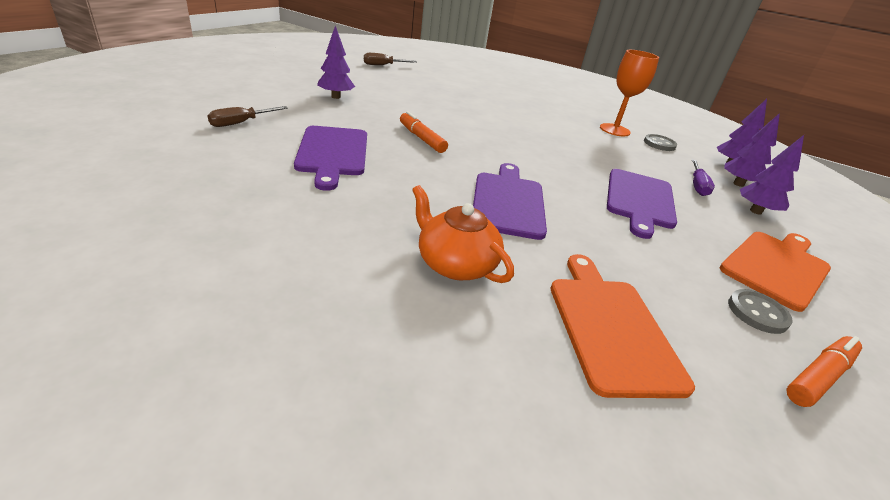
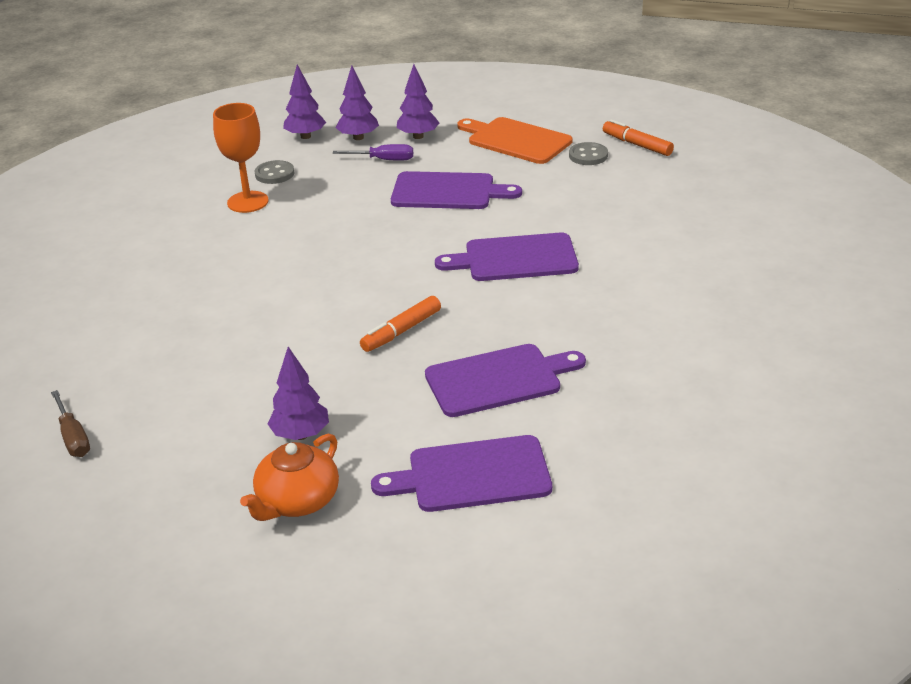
camera: 95 degrees left, 0 degrees up
brown screwdriver [207,106,288,127] -> purple cutting board [371,435,552,512]
orange teapot [412,185,514,283] -> orange teapot moved to [240,434,339,521]
orange cutting board [551,254,695,398] -> none

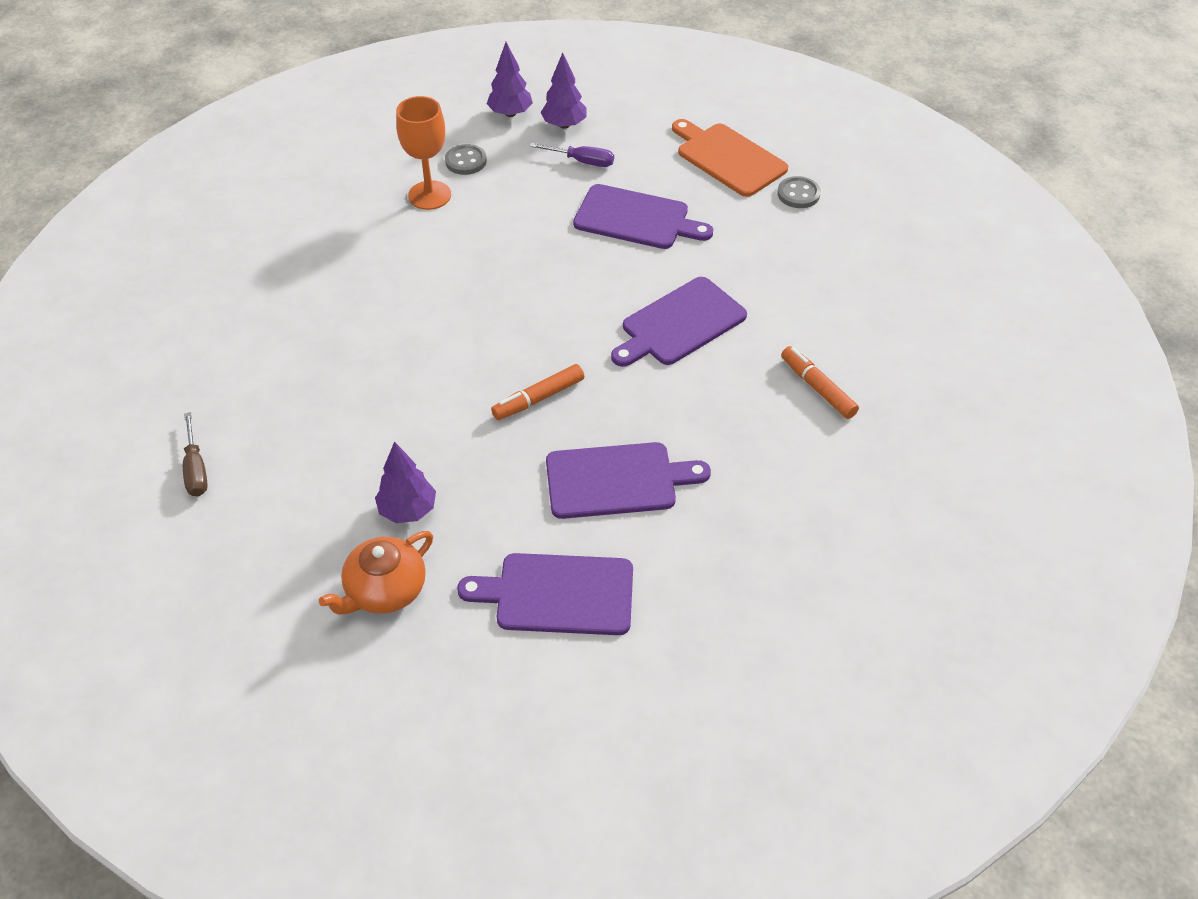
camera: 10 degrees right, 15 degrees up
purple tree [396,64,439,139] -> none
purple cutting board [435,233,579,281] -> purple cutting board turned 45 degrees counterclockwise [611,277,747,367]
orange marker [603,119,674,156] -> orange marker moved to [781,346,859,419]

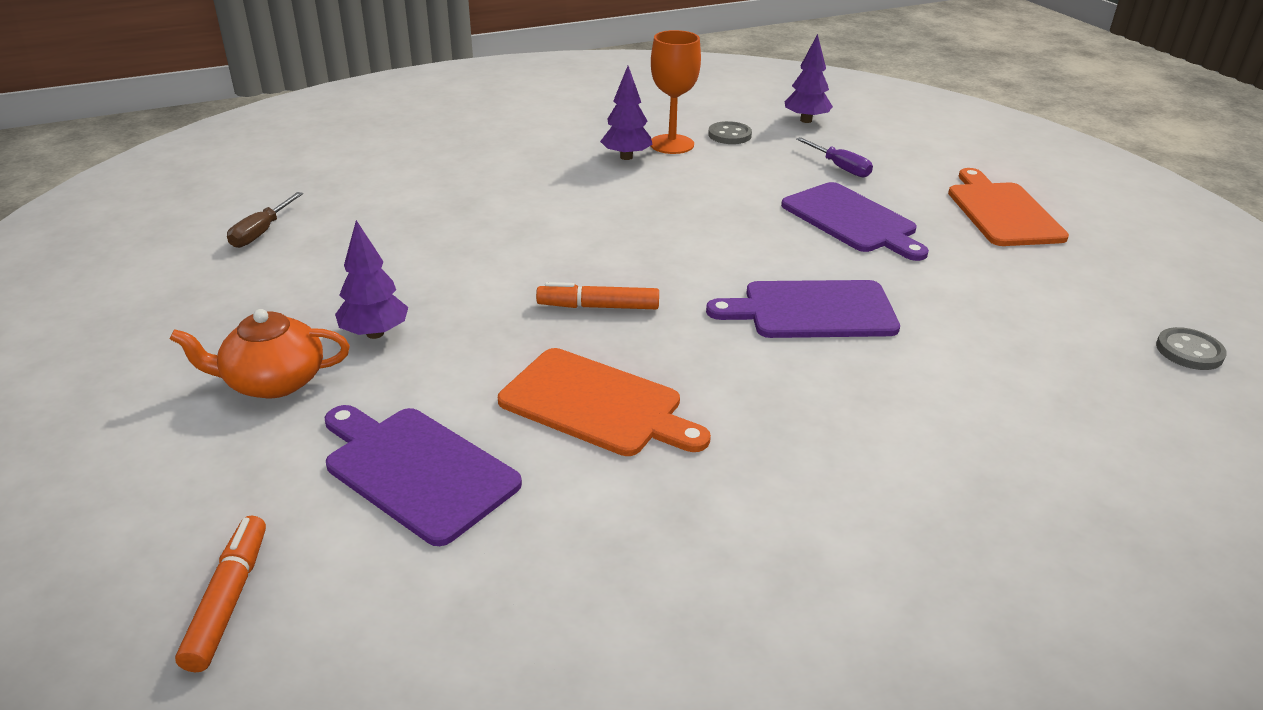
camera: 35 degrees right, 15 degrees down
purple tree [540,53,586,129] -> purple tree moved to [600,66,653,160]
purple cutting board [546,442,711,519] -> orange cutting board [498,348,711,456]
grey button [777,176,821,208] -> grey button moved to [1156,327,1227,370]
orange marker [781,346,859,419] -> orange marker moved to [175,516,266,672]

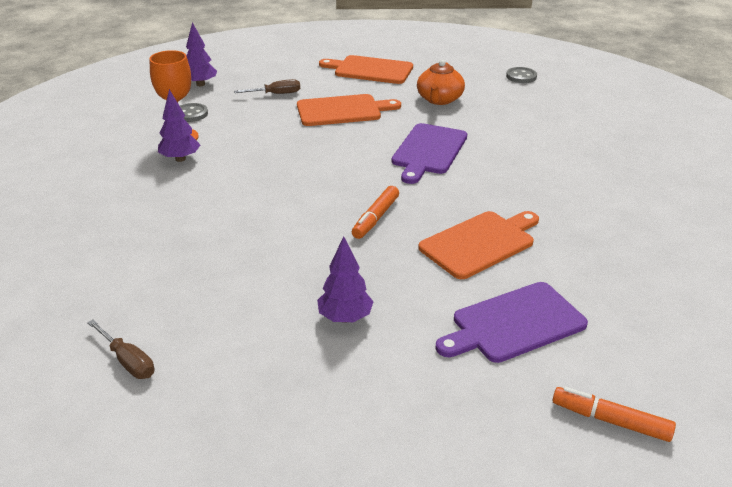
camera: 65 degrees left, 0 degrees up
orange teapot [170,309,350,398] -> orange teapot moved to [417,60,465,105]
purple cutting board [781,182,929,261] -> orange cutting board [297,94,401,126]
purple screwdriver [796,137,873,178] -> brown screwdriver [234,79,300,94]

